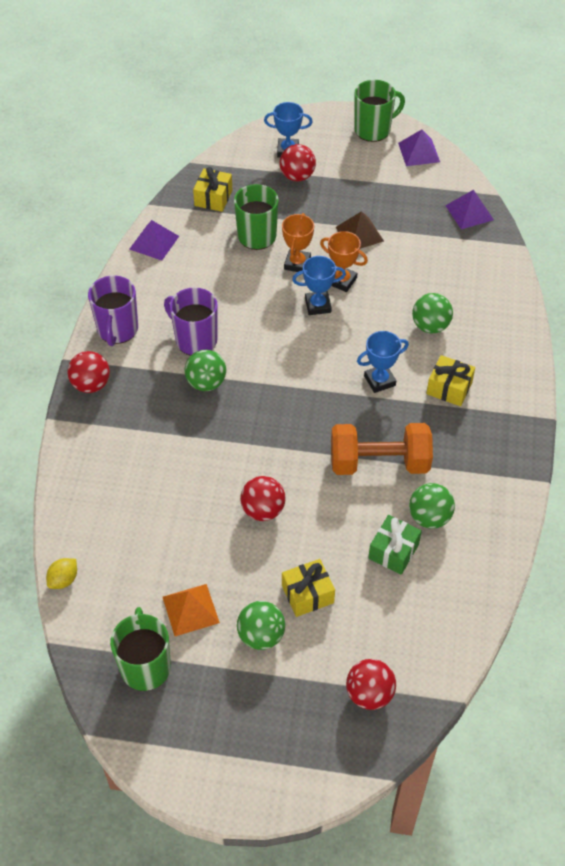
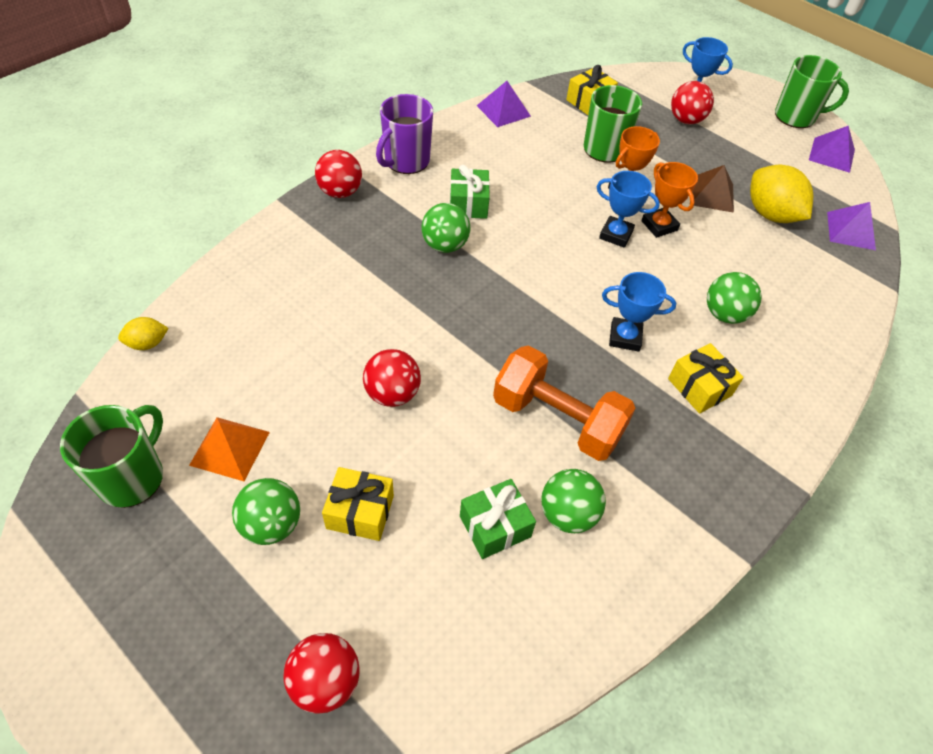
camera: 30 degrees right, 0 degrees up
purple mug [164,287,218,356] -> green gift [450,165,490,219]
none -> yellow lemon [750,165,813,223]

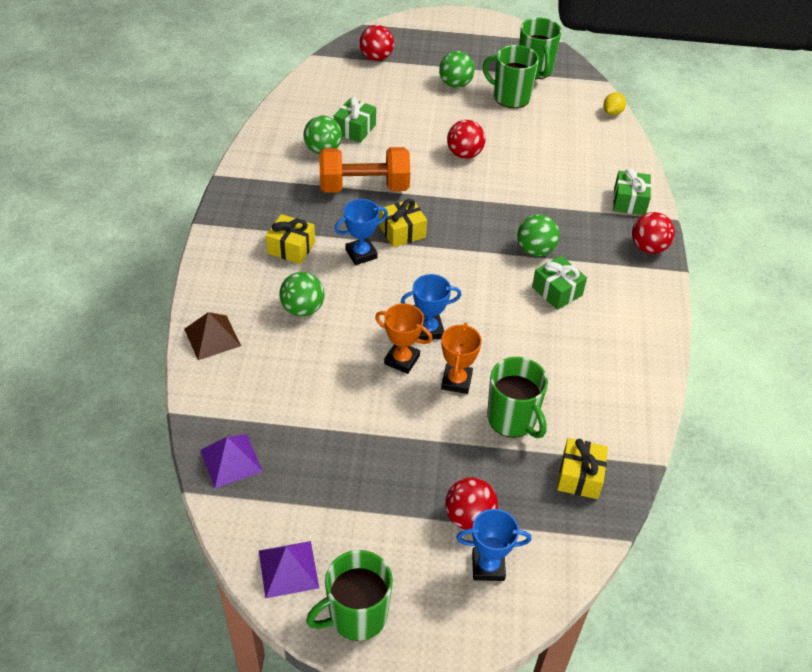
camera: 145 degrees right, 5 degrees down
orange pyramid [189,417,270,481] -> green mug [483,45,539,108]
yellow gift [322,467,394,541] -> yellow gift moved to [379,199,427,247]
purple mug [376,94,433,174] -> none
purple pyramid [477,81,531,127] -> none
brown pyramid [692,165,734,213] -> brown pyramid moved to [184,312,241,360]
yellow lemon [750,165,813,223] -> none
none -> green gift [613,168,651,215]

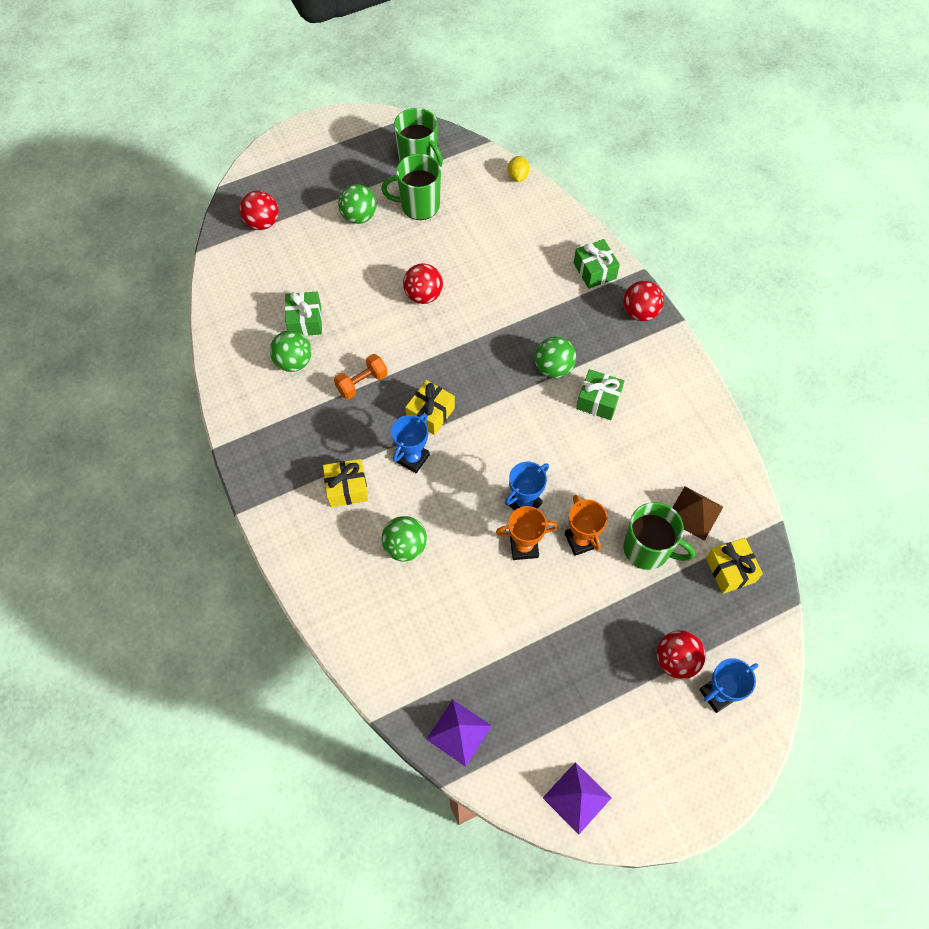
camera: 30 degrees left, 15 degrees up
brown pyramid [184,312,241,360] -> brown pyramid moved to [672,486,723,541]
green mug [306,550,393,641] -> none
orange dumbbell [319,147,410,193] -> orange dumbbell [334,354,388,399], size x0.55

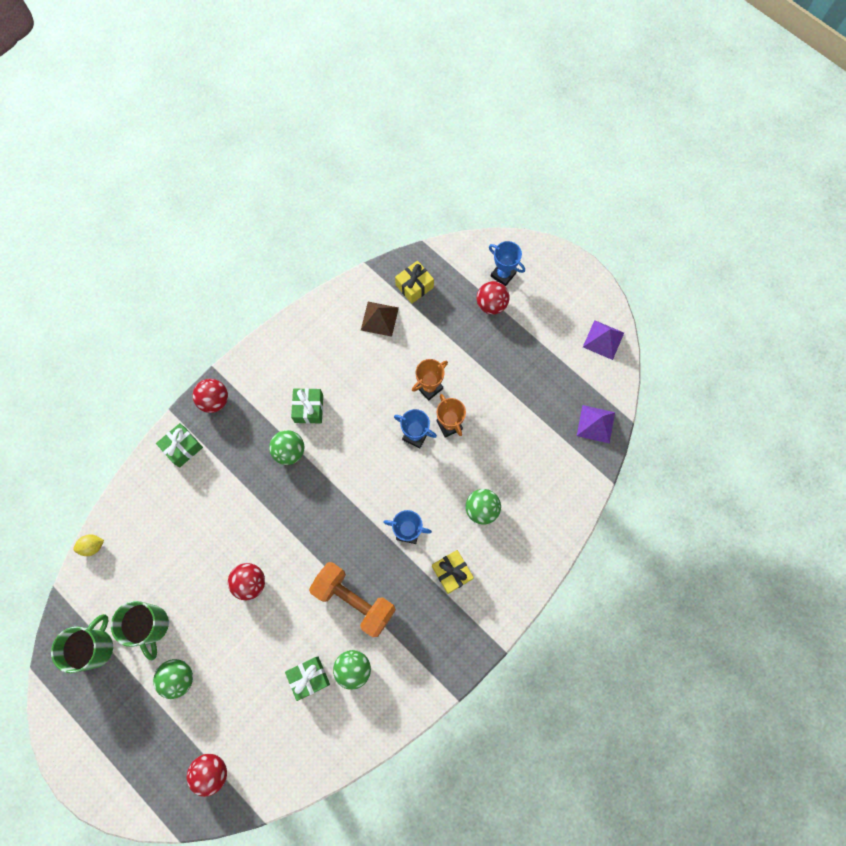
camera: 110 degrees left, 10 degrees up
orange dumbbell [334,354,388,399] -> orange dumbbell [309,562,396,637], size x1.83
yellow gift [405,380,455,435] -> none
green mug [624,502,695,570] -> none

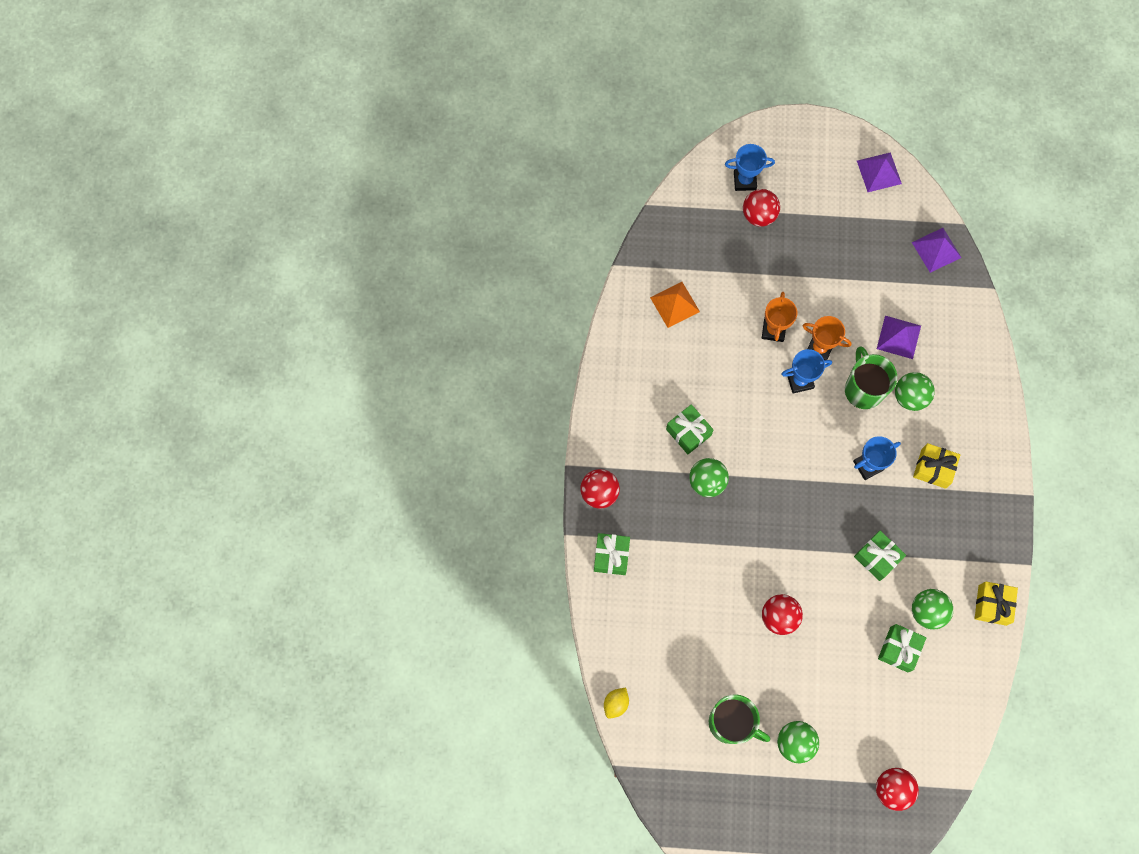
camera: 40 degrees left, 0 degrees up
green mug [51,614,113,673] -> green mug moved to [845,346,897,409]
orange dumbbell [309,562,396,637] -> green gift [854,531,906,581]
brown pyramid [361,302,399,337] -> orange pyramid [650,282,700,328]
yellow gift [395,261,434,304] -> yellow gift moved to [975,581,1018,626]
none -> purple pyramid [877,316,921,359]

